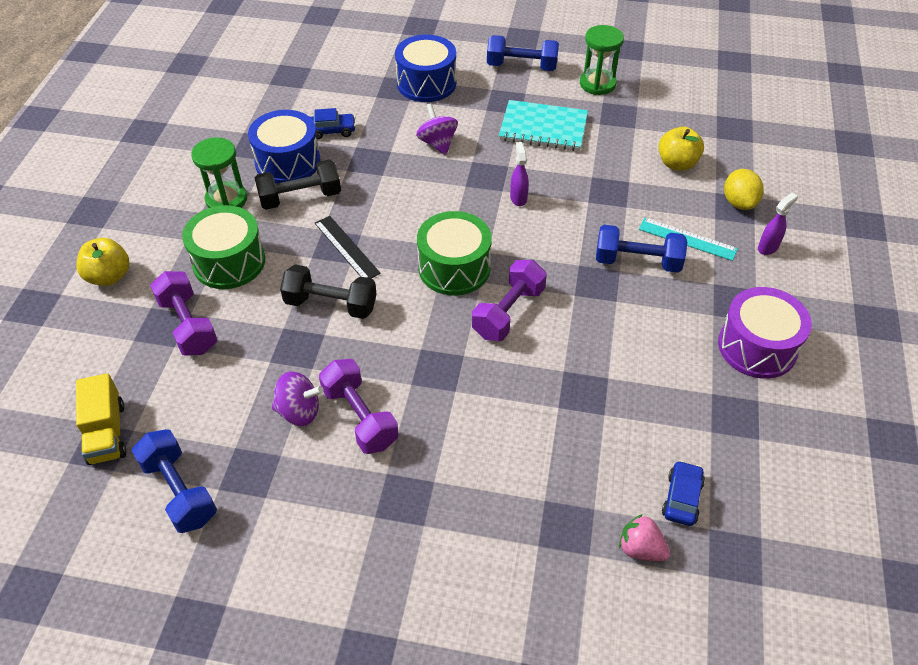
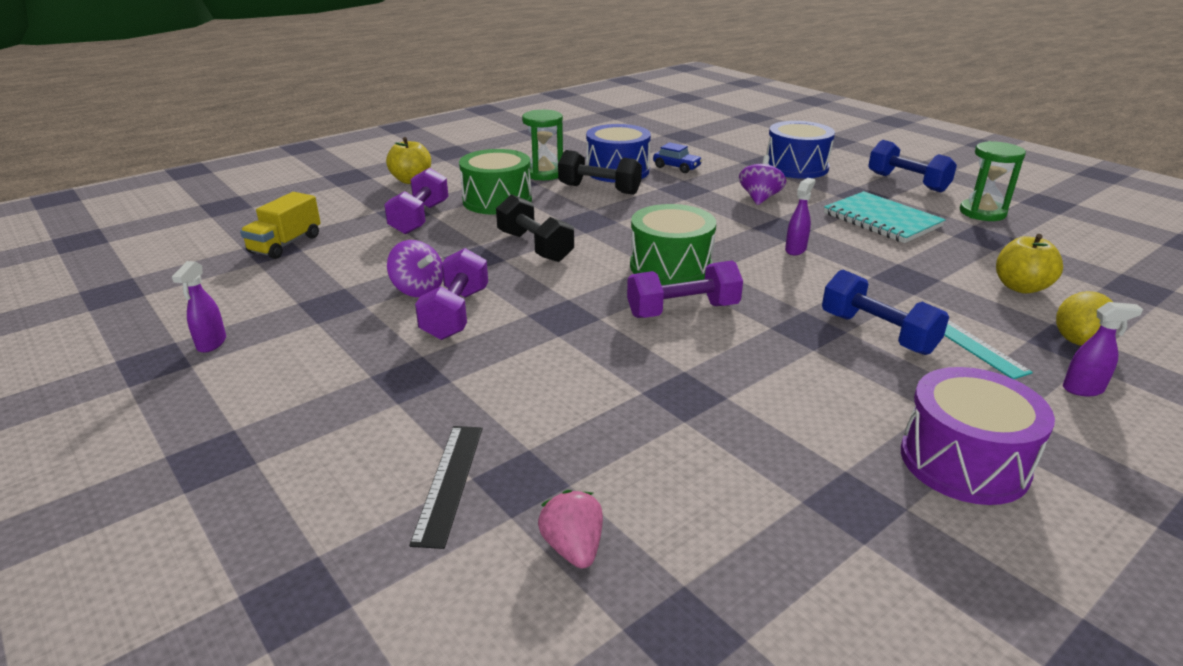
camera: 40 degrees right, 20 degrees down
blue dumbbell [132,429,217,533] -> none
black ruler [315,216,381,278] -> black ruler moved to [409,426,482,549]
blue car [662,460,705,526] -> none
none -> purple spray bottle [172,261,226,353]

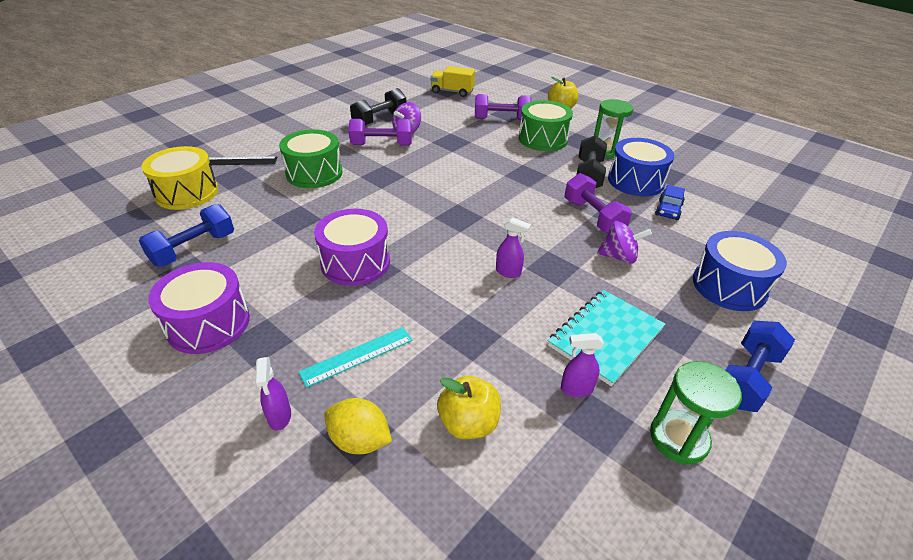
camera: 80 degrees right, 10 degrees up
purple spray bottle [172,261,226,353] -> purple spray bottle moved to [561,333,604,397]
black dumbbell [496,194,574,262] -> black dumbbell moved to [350,88,406,125]
pink strawberry [538,490,603,569] -> yellow drum [141,146,218,210]
purple dumbbell [627,260,743,318] -> purple dumbbell moved to [564,173,632,233]
green drum [630,204,716,285] -> green drum moved to [279,130,343,188]
blue dumbbell [822,270,949,355] -> blue dumbbell moved to [139,204,234,267]
none -> purple drum [314,209,390,286]

